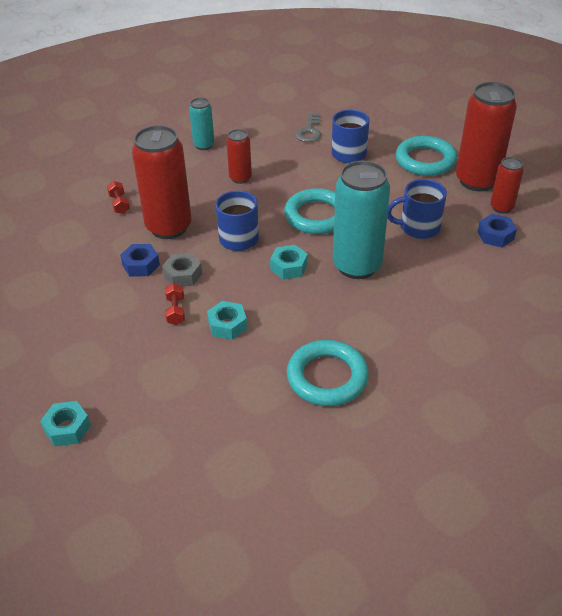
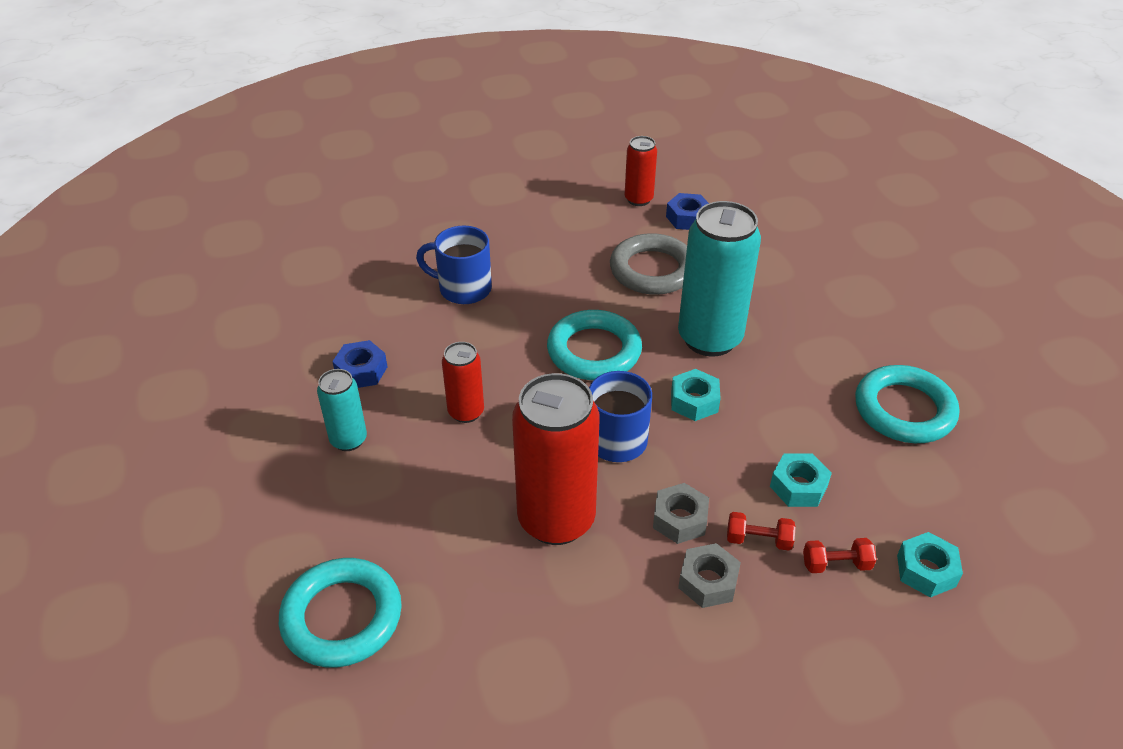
camera: 75 degrees left, 0 degrees up
turquoise nut [40,401,91,446] -> turquoise nut moved to [897,532,963,598]
red dumbbell [107,181,130,214] -> red dumbbell moved to [803,538,877,573]
blue nut [120,244,160,276] -> blue nut moved to [332,340,387,388]
grey key [295,113,321,142] -> none
blue mug [387,179,447,239] -> grey ring [610,233,687,295]
turquoise ring [396,136,457,176] -> turquoise ring moved to [279,558,402,668]
red can [456,82,517,191] -> none
none -> grey nut [678,543,741,608]

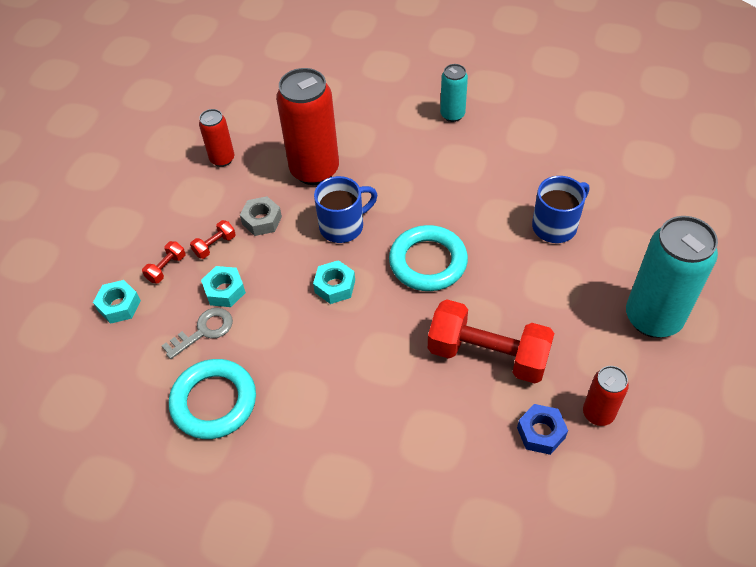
camera: 130 degrees right, 10 degrees up
turquoise ring [279,558,402,668] -> none
blue nut [332,340,387,388] -> none
red can [442,342,484,423] -> red can moved to [199,109,234,167]
grey ring [610,233,687,295] -> red dumbbell [428,300,555,384]
turquoise can [678,201,761,357] -> turquoise can moved to [626,216,718,338]
grey nut [678,543,741,608] -> none
none -> grey key [162,308,233,359]

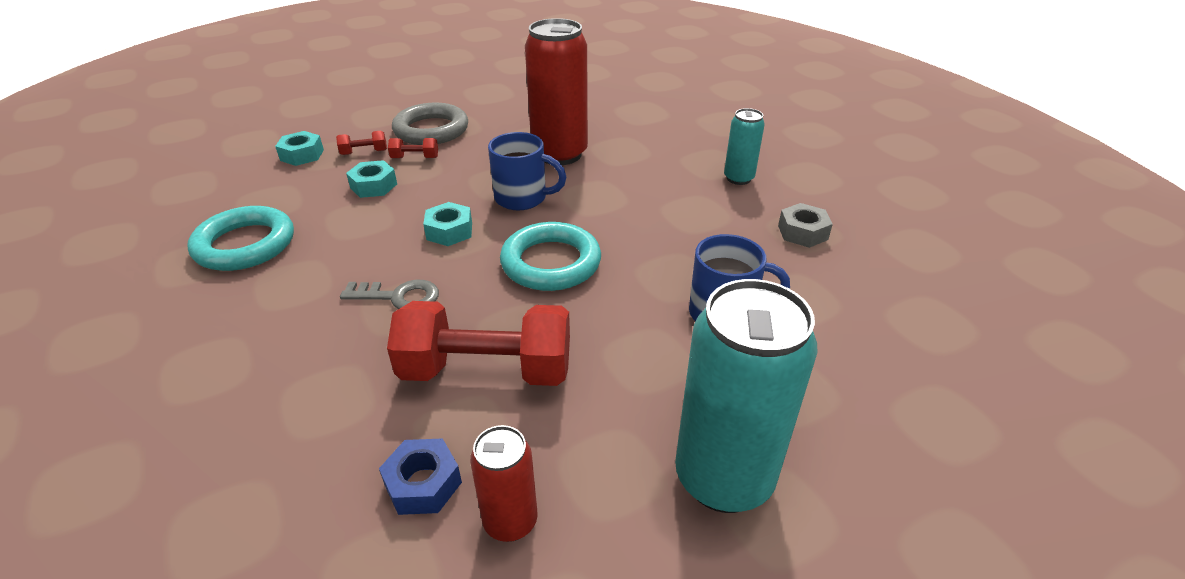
camera: 40 degrees right, 15 degrees down
grey key [162,308,233,359] -> grey key moved to [340,280,439,309]
red can [199,109,234,167] -> none
grey nut [240,196,282,236] -> grey nut moved to [778,203,833,248]
red dumbbell [428,300,555,384] -> red dumbbell turned 60 degrees counterclockwise [387,301,570,386]
none -> grey ring [392,103,468,145]

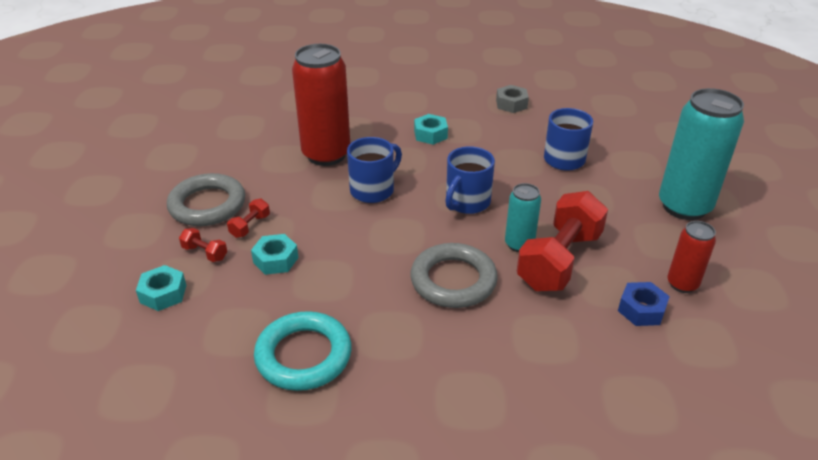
camera: 60 degrees left, 0 degrees up
red dumbbell [336,131,387,155] -> red dumbbell turned 75 degrees counterclockwise [179,228,227,262]
grey key [340,280,439,309] -> grey ring [410,243,498,308]
turquoise nut [423,202,472,246] -> turquoise nut moved to [414,114,448,145]
turquoise ring [500,222,601,291] -> blue mug [445,146,495,214]
turquoise can [724,108,765,185] -> turquoise can moved to [505,183,541,252]

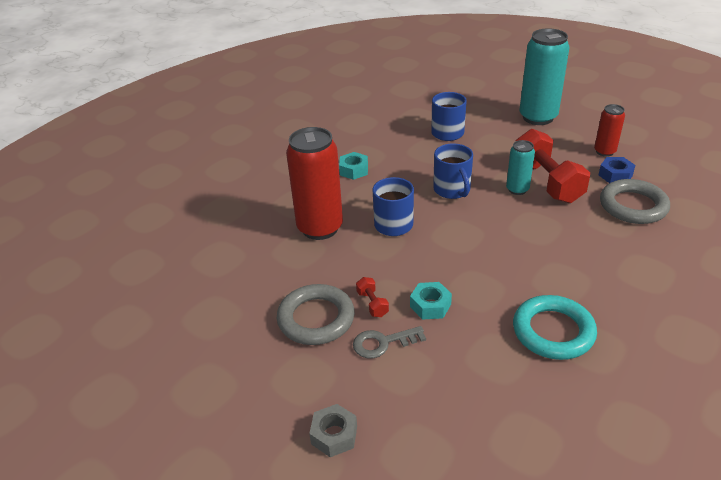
camera: 50 degrees left, 0 degrees up
turquoise nut [136,265,186,311] -> none
red dumbbell [179,228,227,262] -> grey key [353,326,426,358]
grey ring [410,243,498,308] -> grey ring moved to [600,179,670,224]
grey nut [496,85,529,113] -> grey nut moved to [309,404,357,457]

